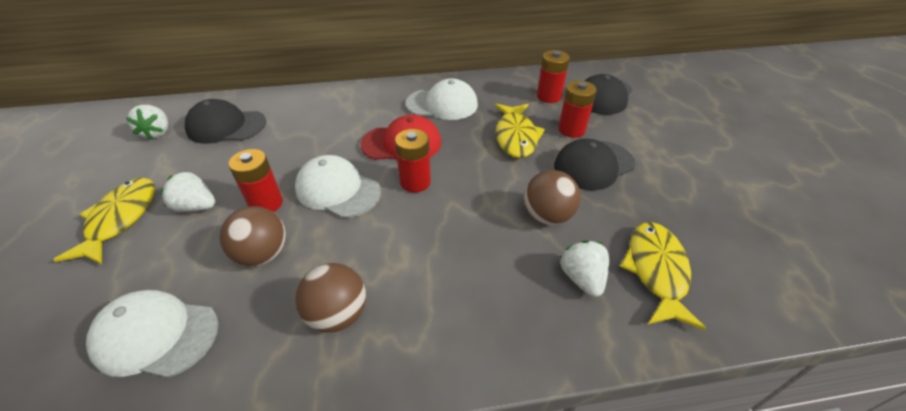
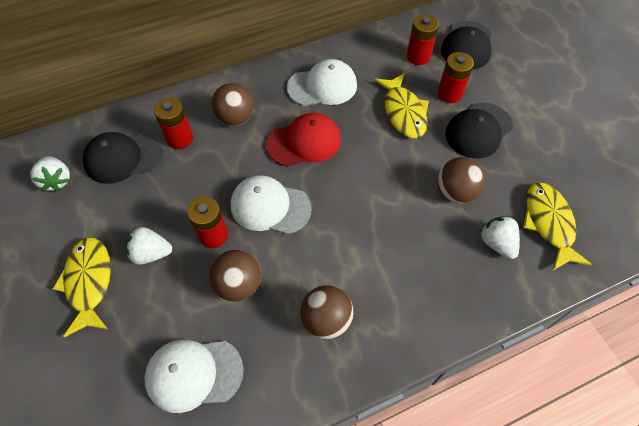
camera: 15 degrees left, 15 degrees up
red battery [395,129,431,192] -> red battery moved to [154,97,193,149]
none -> brown ball [211,83,254,126]

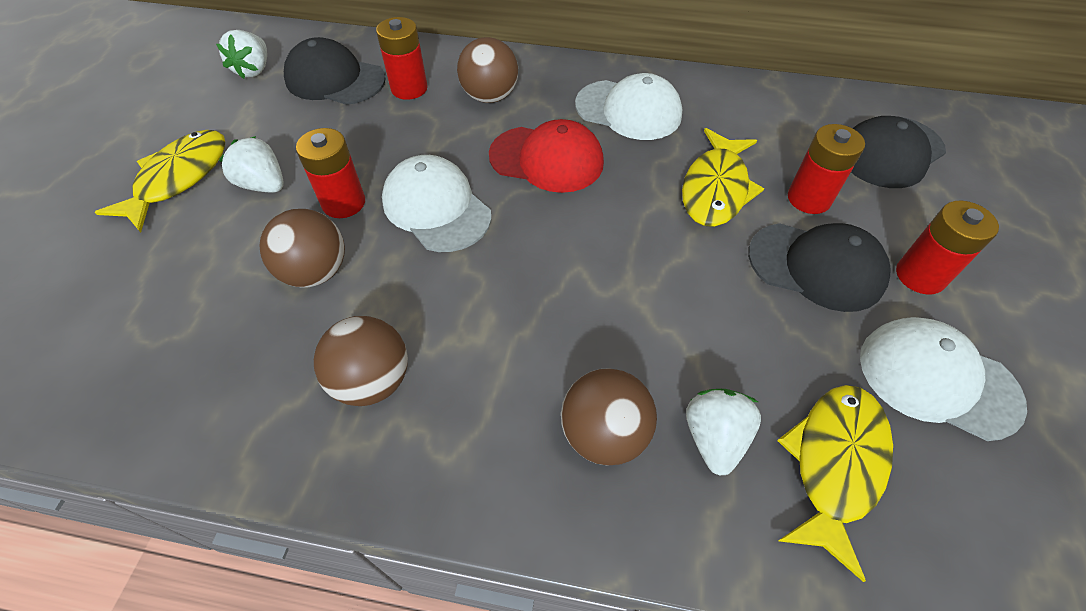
camera: 35 degrees right, 5 degrees down
white cap [144,339,244,413] -> white cap moved to [860,317,1027,441]
red battery [407,14,439,65] -> red battery moved to [896,200,999,295]
brown ball [437,157,485,204] -> brown ball moved to [561,368,657,465]
black cap [445,102,513,159] -> black cap turned 150 degrees counterclockwise [748,223,891,312]

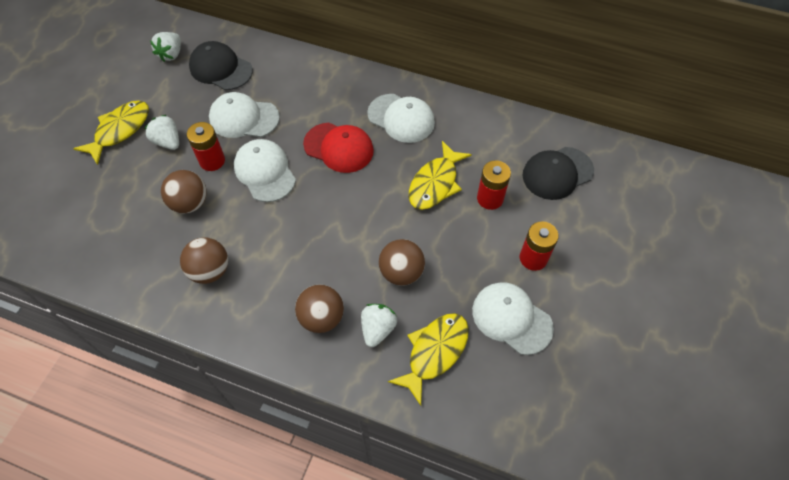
camera: 10 degrees right, 5 degrees up
red battery [376,17,428,100] -> none
brown ball [457,37,518,103] -> brown ball moved to [379,239,425,286]
black cap [748,223,891,312] -> none
none -> white cap [209,92,280,138]

